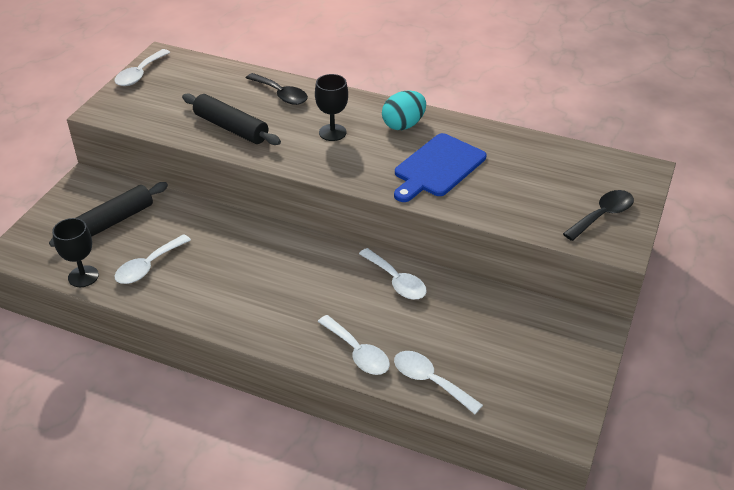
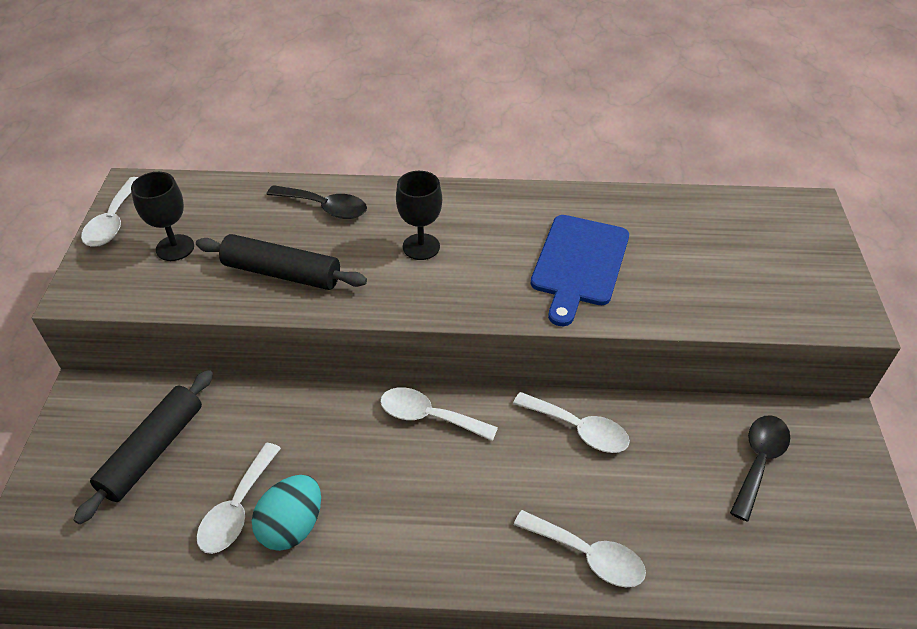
camera: 20 degrees left, 5 degrees up
black goblet [52,218,99,287] -> black goblet moved to [131,172,194,261]
turquoise egg [382,90,426,130] -> turquoise egg moved to [252,475,321,551]
white spoon [394,351,483,414] -> white spoon moved to [380,387,498,441]
black spoon [563,190,634,241] -> black spoon moved to [730,415,790,522]

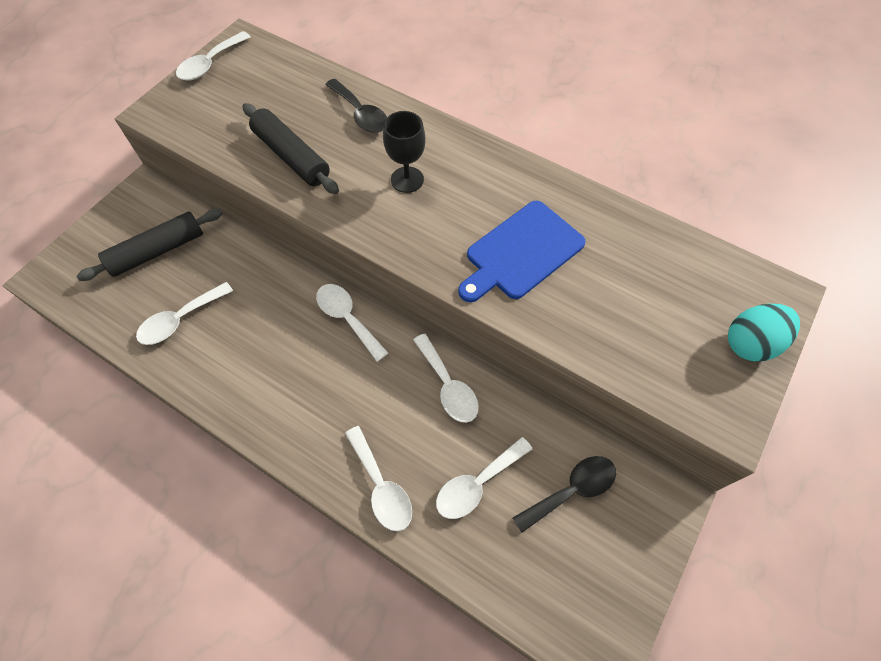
camera: 30 degrees right, 15 degrees up
black goblet [131,172,194,261] -> none
turquoise egg [252,475,321,551] -> turquoise egg moved to [728,304,800,362]
none -> white spoon [436,437,532,519]

